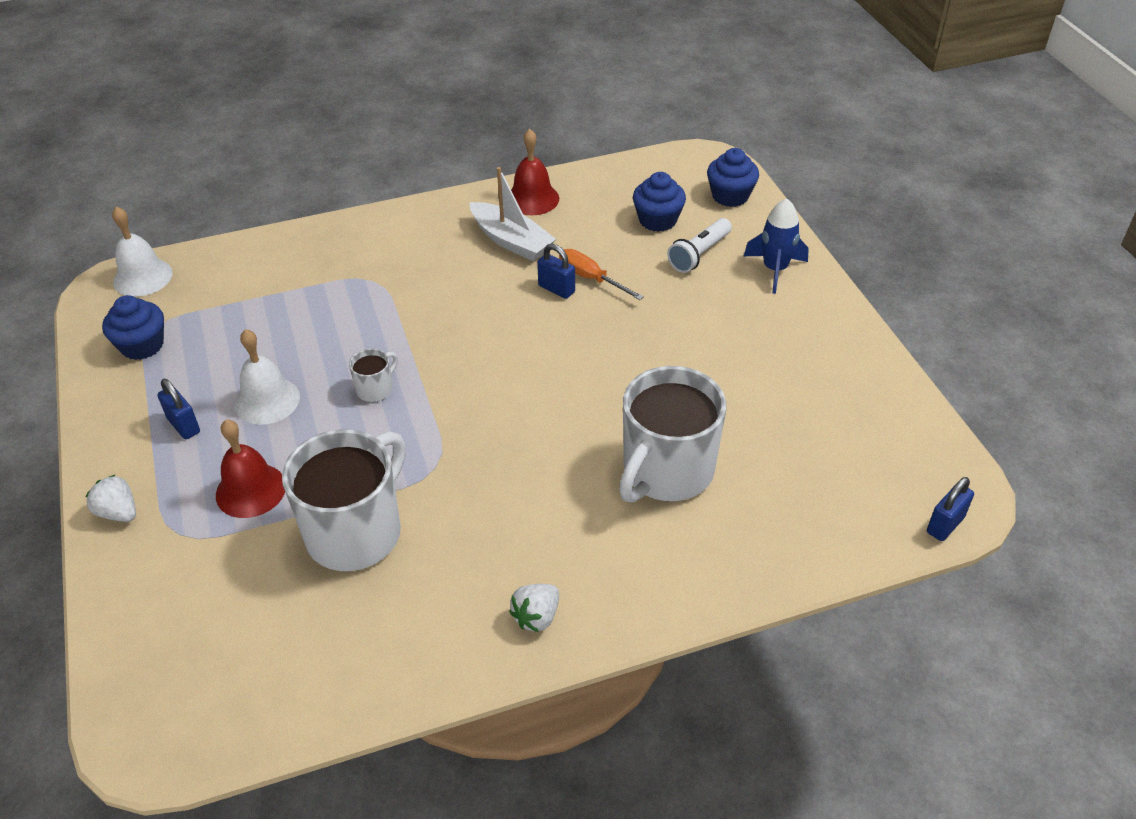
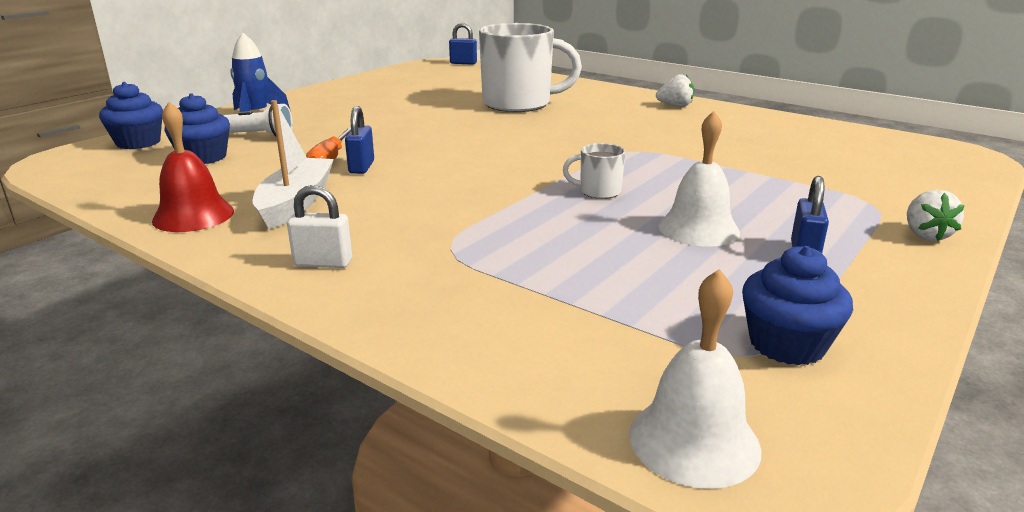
camera: 125 degrees left, 20 degrees down
red bell [216,419,285,518] -> none
white mug [282,429,406,571] -> none
none -> white padlock [287,185,352,268]

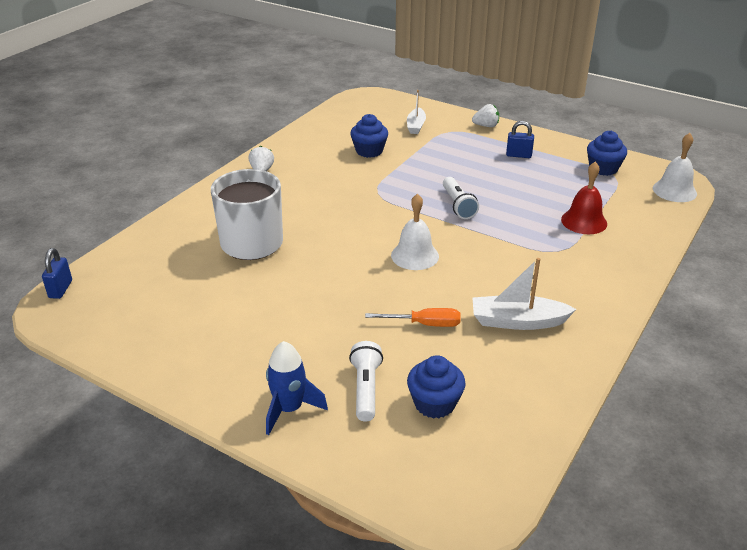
camera: 95 degrees left, 10 degrees up
blue cupcake [99,82,163,149] -> blue cupcake moved to [350,114,388,158]
red bell [152,102,234,232] -> red bell moved to [561,161,607,234]
white padlock [287,185,352,268] -> none
blue padlock [345,106,374,174] -> none
white mug [563,143,626,199] -> white flashlight [443,177,479,219]
white bell [658,111,740,247] -> white bell moved to [391,194,439,270]
none -> white boat [407,90,426,134]

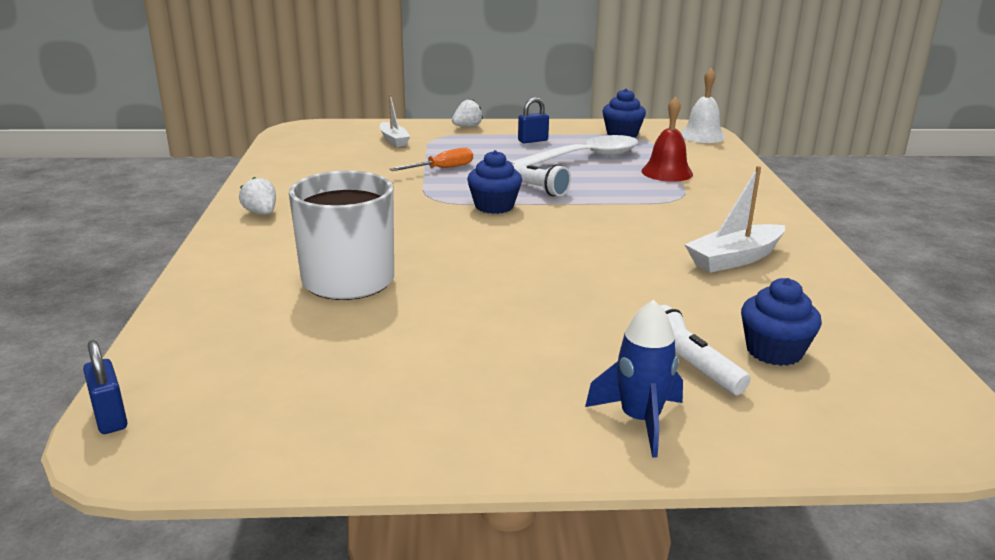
camera: 35 degrees left, 10 degrees down
blue cupcake [350,114,388,158] -> blue cupcake moved to [467,150,522,214]
orange screwdriver [365,308,461,327] -> orange screwdriver moved to [390,147,473,171]
white bell [391,194,439,270] -> none
none -> white spoon [510,135,638,166]

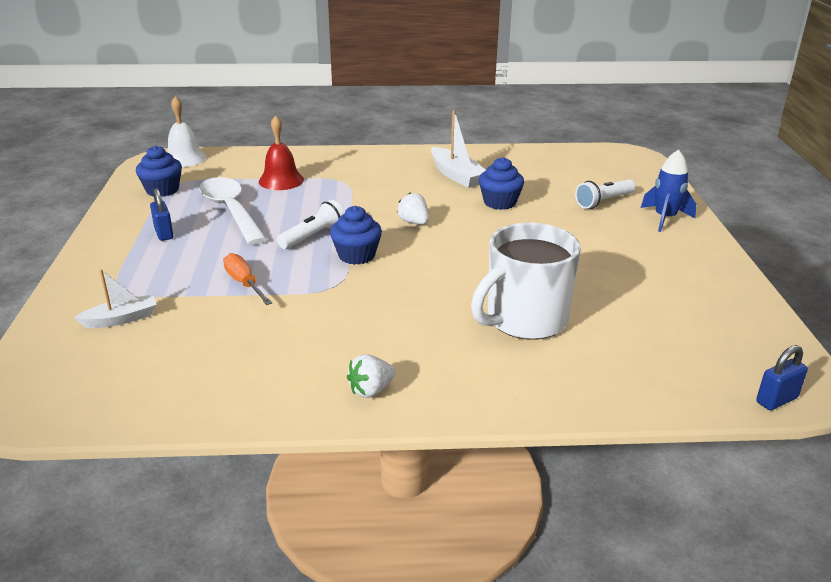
camera: 90 degrees left, 5 degrees up
white strawberry [452,99,483,127] -> white strawberry moved to [397,193,429,225]
blue cupcake [741,278,822,366] -> blue cupcake moved to [479,157,524,210]

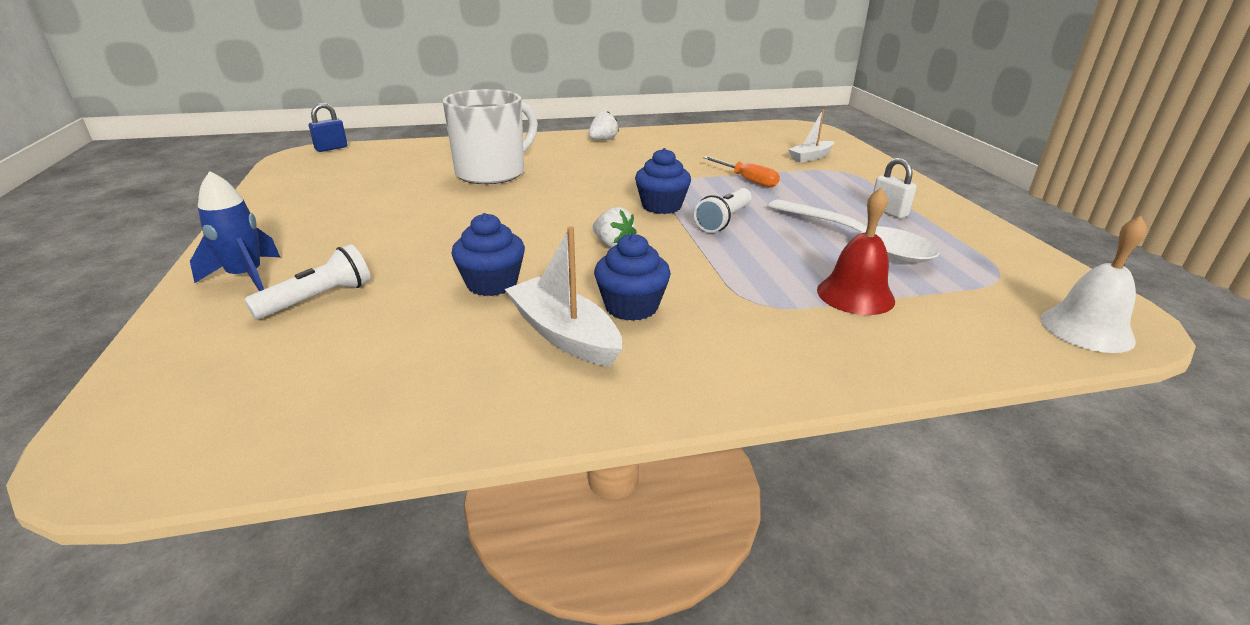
camera: 170 degrees right, 0 degrees up
blue cupcake [136,146,182,197] -> blue cupcake moved to [594,233,671,321]
blue padlock [150,188,174,241] -> white padlock [873,158,917,219]

